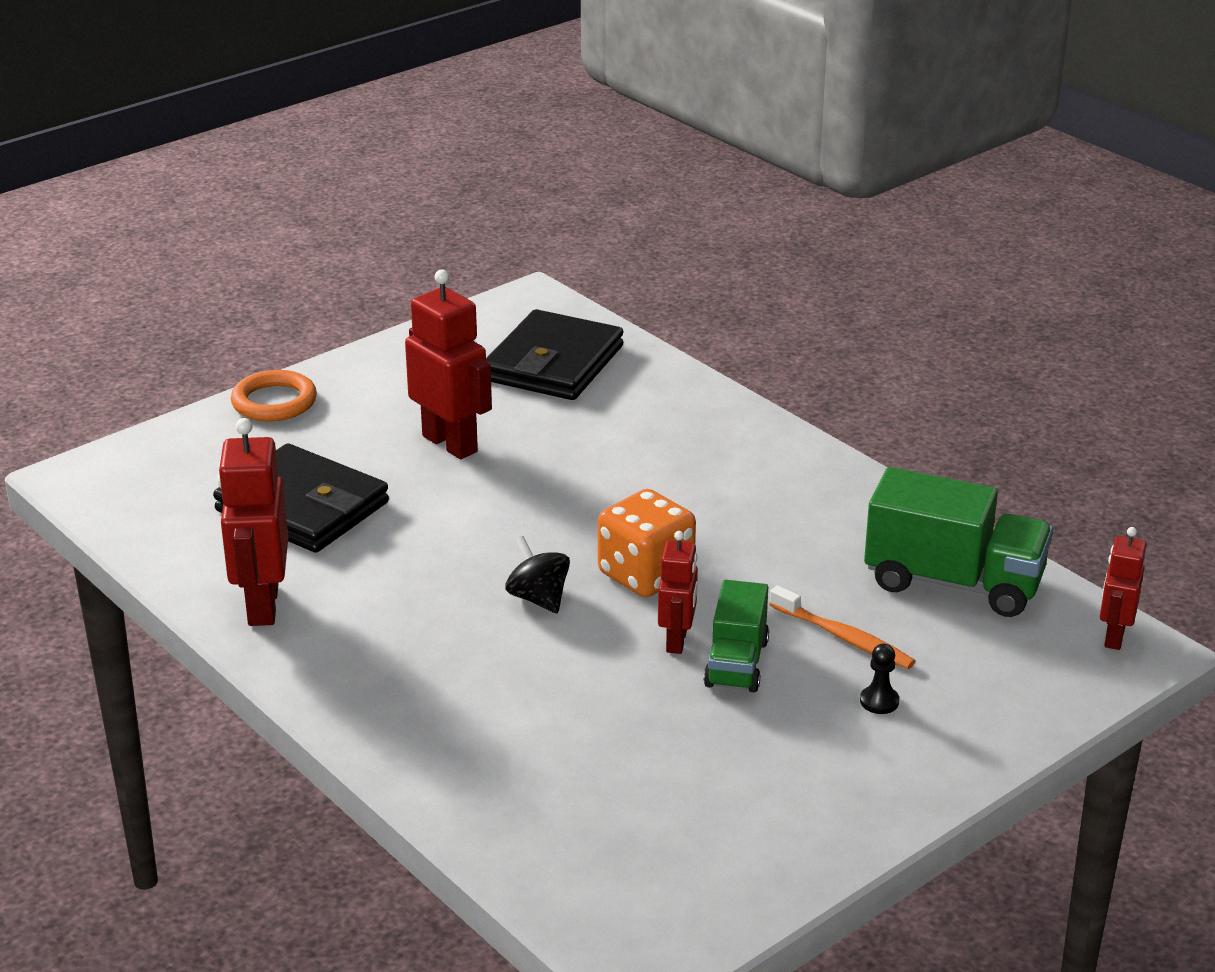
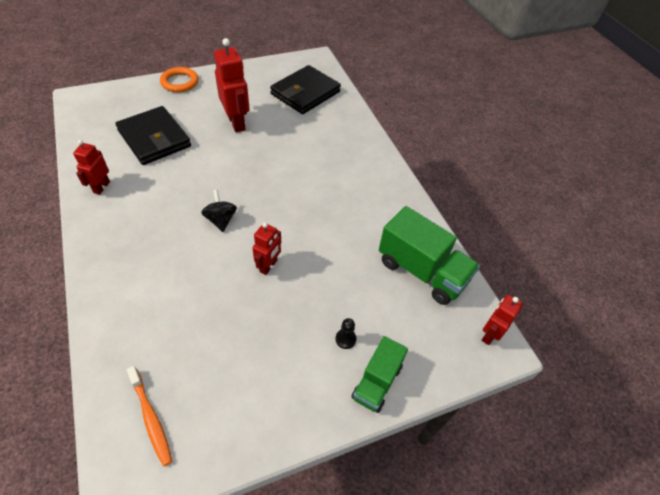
camera: 15 degrees right, 20 degrees up
red robot [217,418,288,626] -> red robot [73,140,110,195], size x0.59
orange dice [598,489,696,597] -> none
green truck [704,580,769,692] -> green truck moved to [352,336,408,413]
orange toothbrush [769,585,915,669] -> orange toothbrush moved to [127,366,172,467]

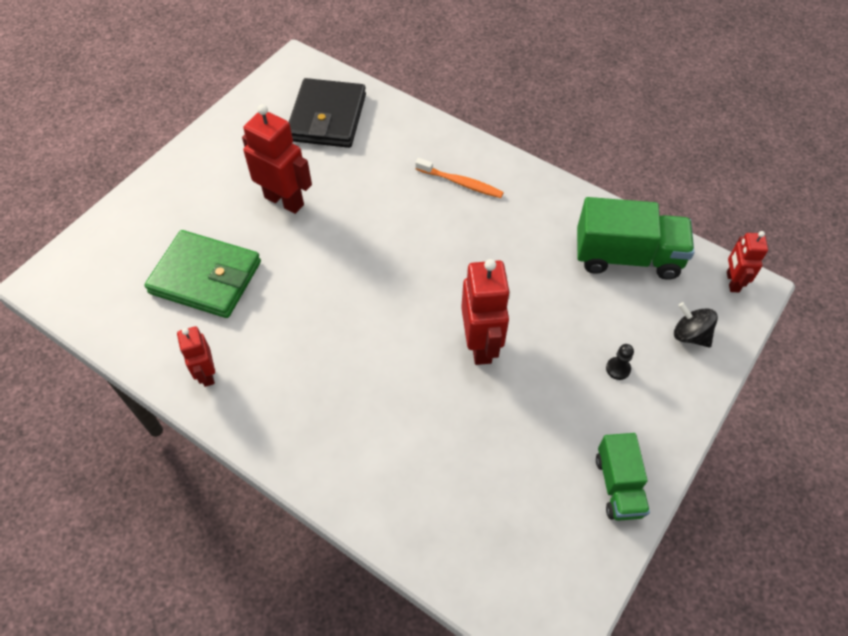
camera: 30 degrees left, 5 degrees up
black wallet [115,106,191,165] -> green wallet [145,230,261,318]
orange toothbrush [127,366,172,467] -> orange toothbrush moved to [415,158,504,198]
orange ring [160,67,199,92] -> none
black spinning top [201,190,237,232] -> black spinning top moved to [674,302,718,347]
red robot [252,223,281,275] -> red robot [461,259,510,365], size x1.68
green truck [352,336,408,413] -> green truck moved to [596,433,650,521]

